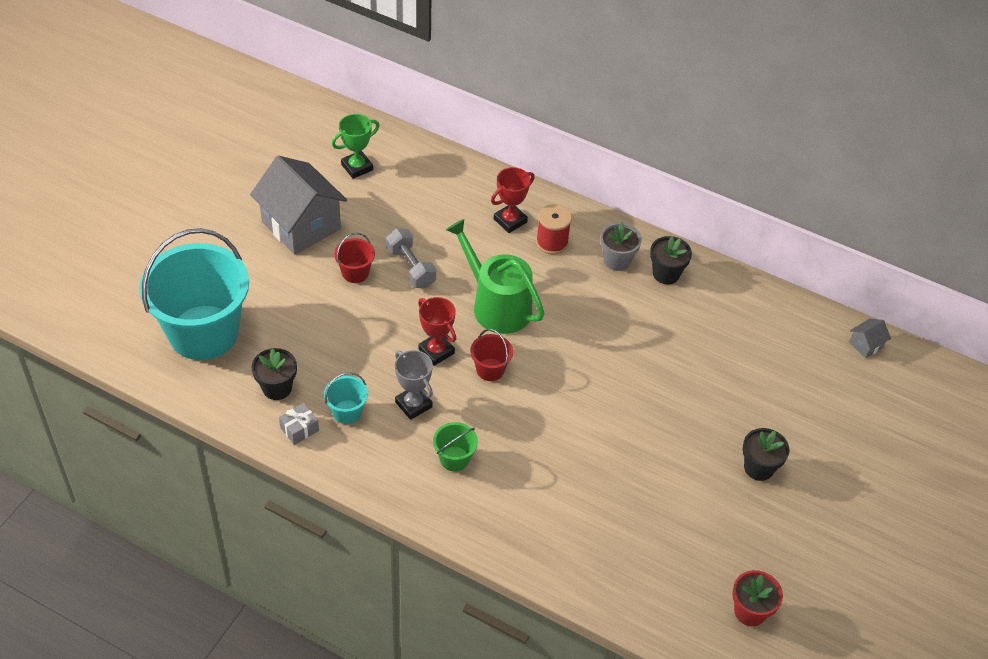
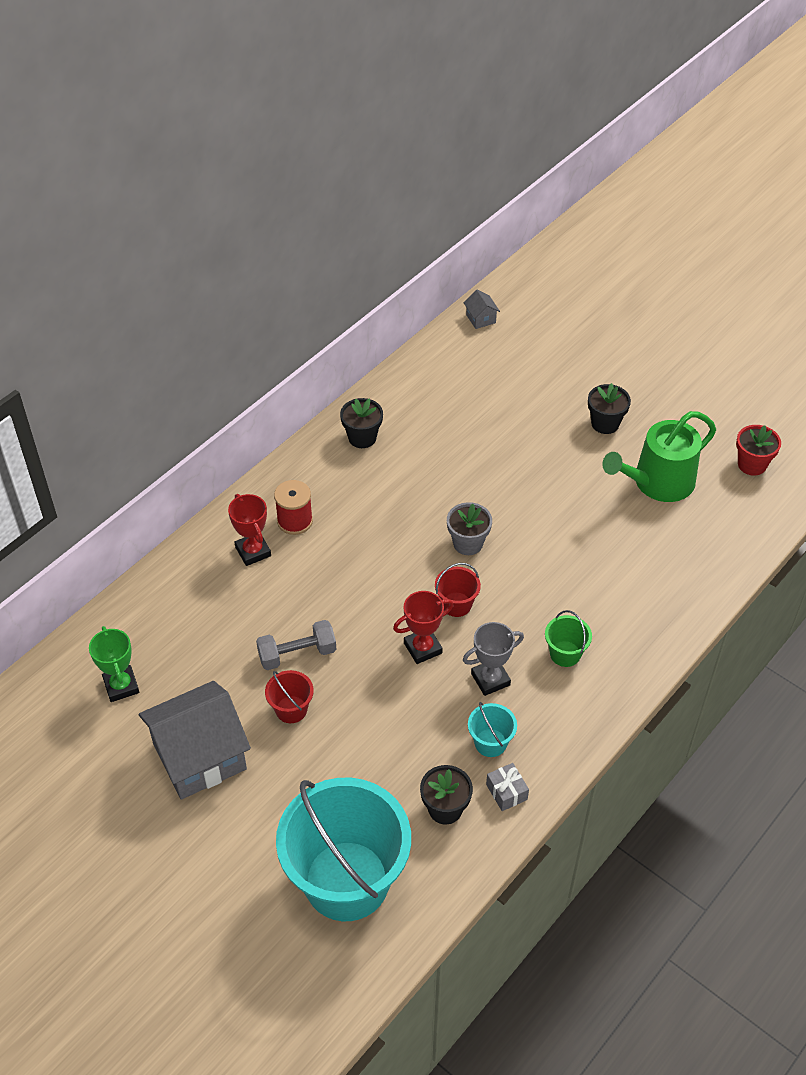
camera: 75 degrees left, 0 degrees up
green watering can [446,219,544,334] -> green watering can moved to [602,411,716,502]
grey flower pot [600,223,642,271] -> grey flower pot moved to [447,502,492,555]

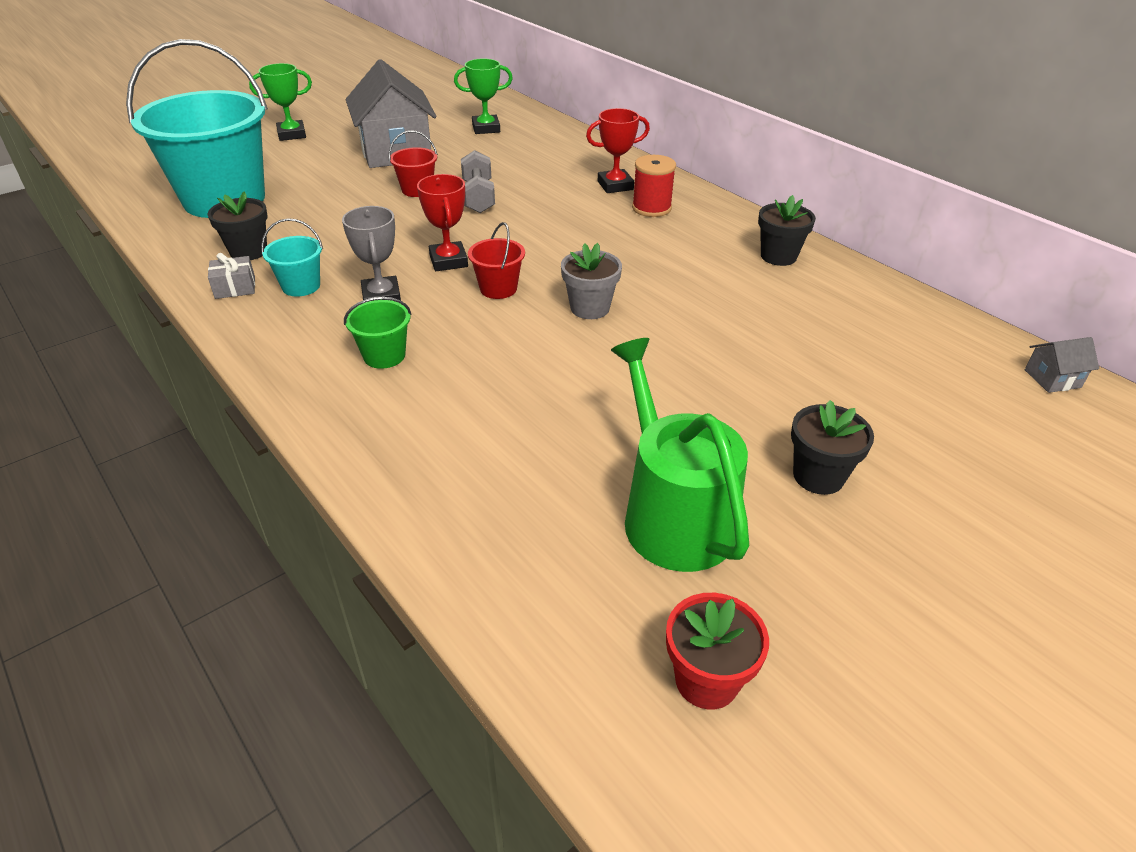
camera: 100 degrees right, 10 degrees down
none -> green trophy [249,63,312,141]

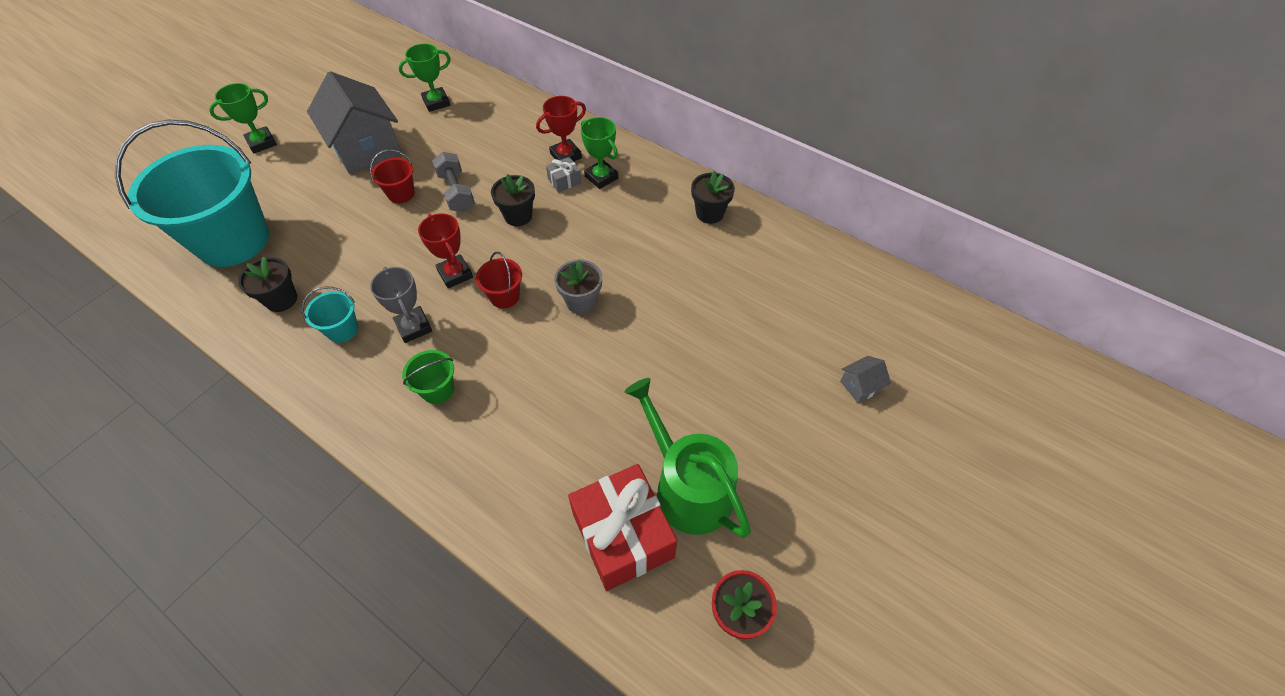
camera: 15 degrees left, 15 degrees up
grey gift [208,253,255,299] -> grey gift moved to [546,157,581,193]
red spool [632,155,676,217] -> green trophy [581,117,618,189]
black flower pot [791,400,874,495] -> black flower pot moved to [491,174,535,226]
grey house [1025,337,1099,393] -> grey house moved to [840,356,891,403]
none -> red gift [568,464,677,591]

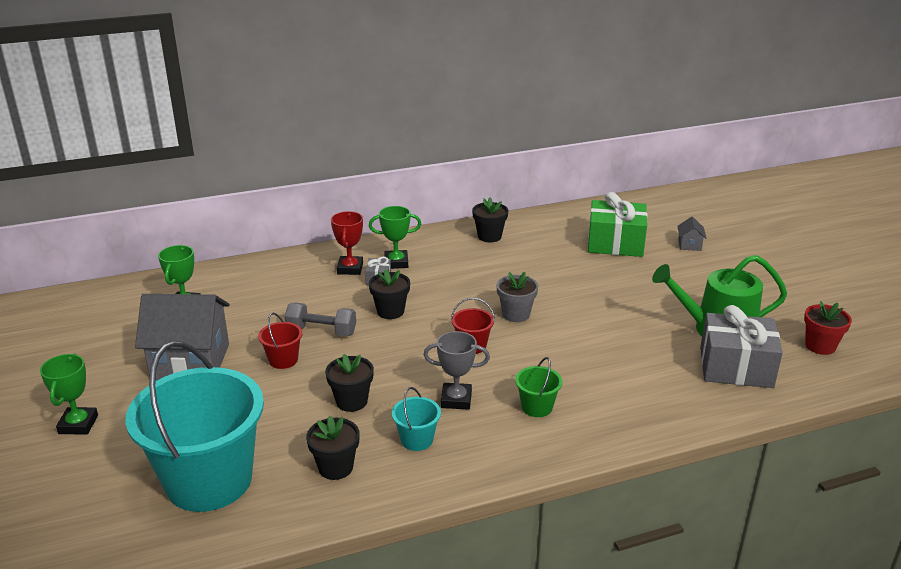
camera: 55 degrees left, 25 degrees down
red trophy [418,213,473,288] -> none
red gift [568,464,677,591] -> grey gift [700,305,783,388]
none -> black flower pot [325,354,374,412]
none -> green gift [588,192,647,257]

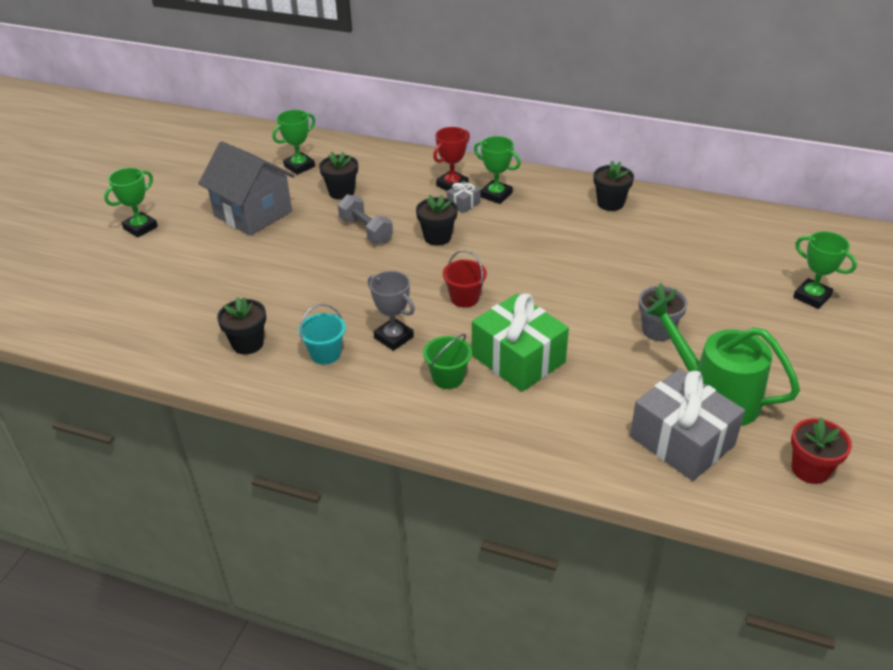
camera: 40 degrees right, 10 degrees up
turquoise bucket [125,341,264,512] -> none
red bucket [258,313,303,369] -> none
black flower pot [325,354,374,412] -> black flower pot moved to [319,152,358,200]
grey flower pot [496,272,538,322] -> grey flower pot moved to [639,283,688,341]
green gift [588,192,647,257] -> green gift moved to [472,293,569,392]
grey house [678,216,707,251] -> green trophy [793,231,857,309]

